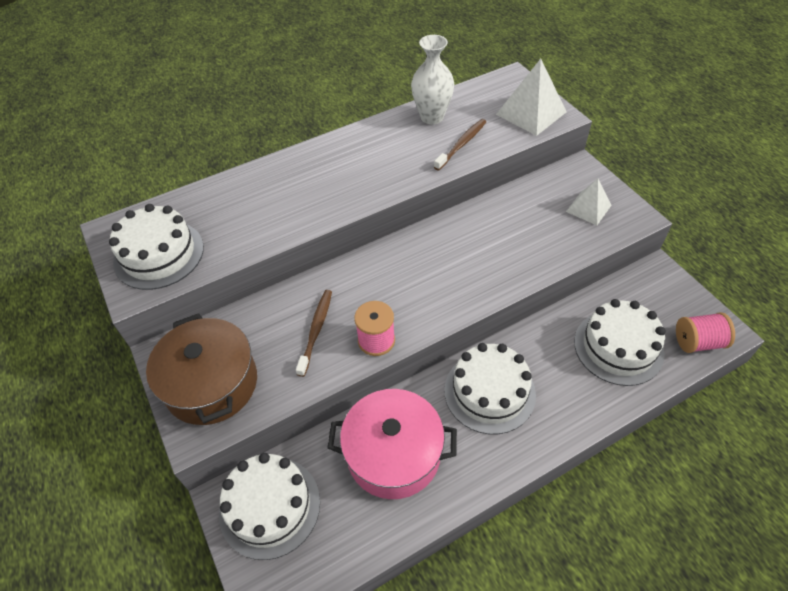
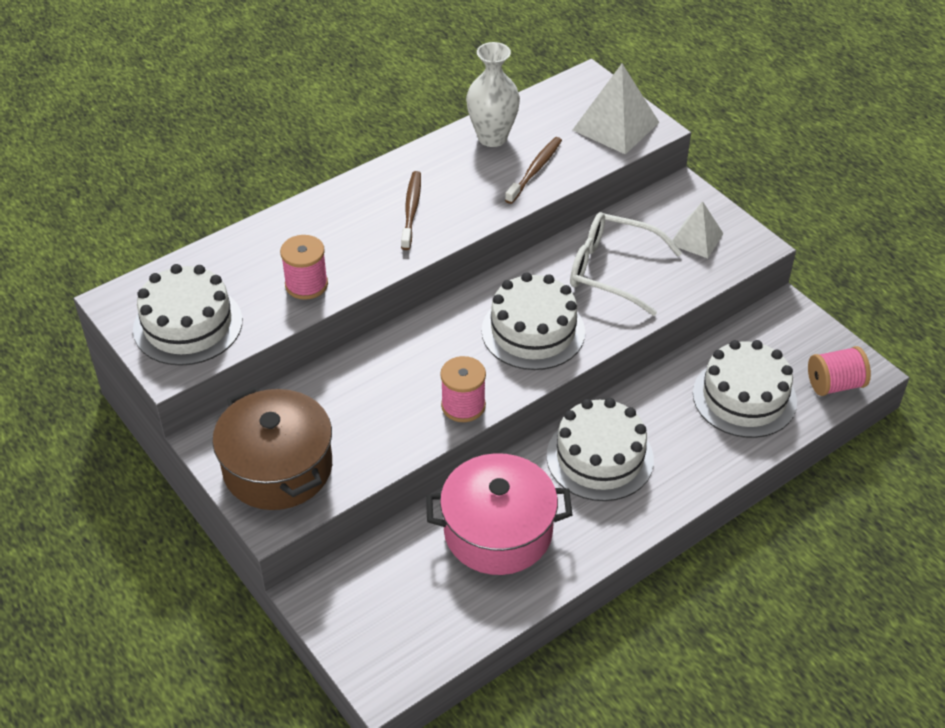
camera: 10 degrees left, 5 degrees down
white cake [219,453,320,560] -> white cake moved to [481,273,585,370]
brown toothbrush [296,290,332,377] -> brown toothbrush moved to [401,171,421,250]
none -> pink spool [280,235,328,300]
none -> white glasses [570,212,682,316]

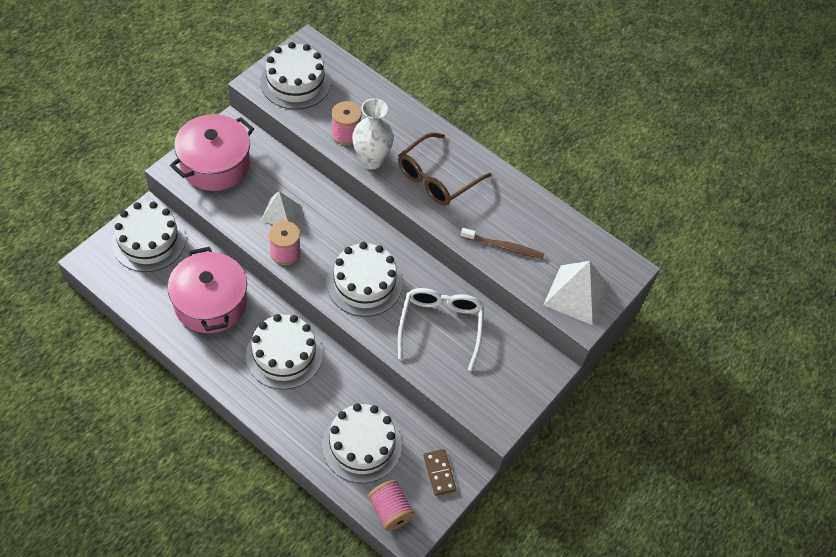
camera: 70 degrees right, 10 degrees up
brown pot [212,387,332,510] -> pink pot [170,114,254,191]
brown toothbrush [401,171,421,250] -> brown glasses [398,133,491,206]
white vase [466,42,520,147] -> white vase moved to [352,98,394,170]
white pyramid [672,201,724,258] -> white pyramid moved to [261,191,300,225]
none -> white cake [112,202,186,272]
none -> brown domino [424,449,456,496]

